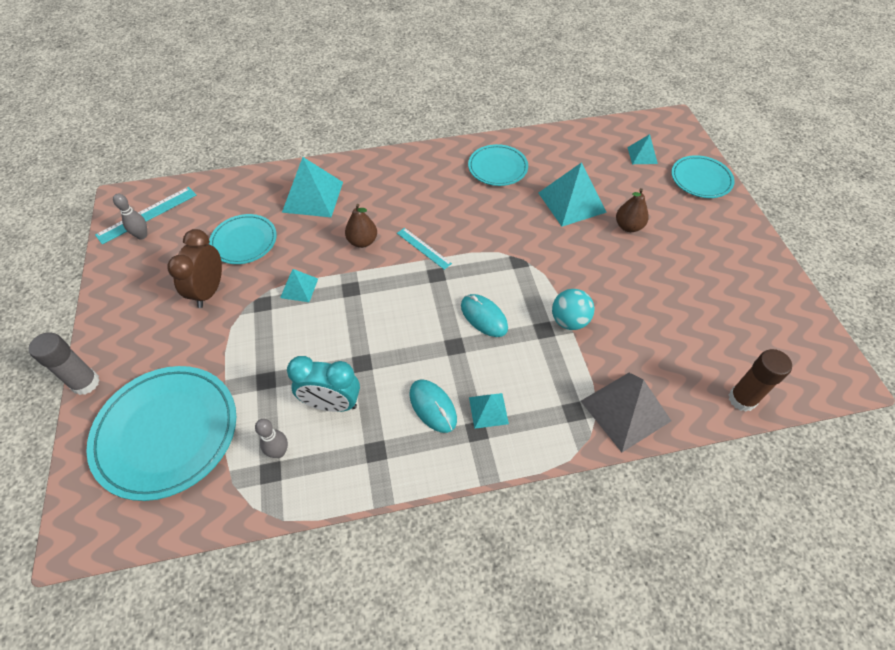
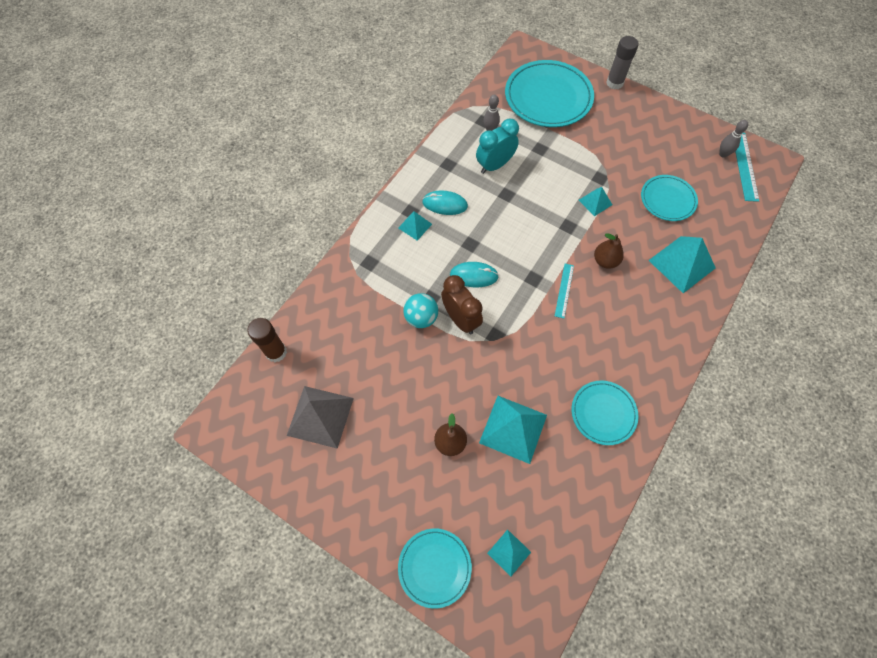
camera: 135 degrees right, 10 degrees up
brown clock [168,229,222,308] -> brown clock moved to [441,275,483,334]
turquoise ruler [397,228,452,270] -> turquoise ruler turned 75 degrees counterclockwise [555,264,574,318]
grey pyramid [581,373,671,452] -> grey pyramid moved to [287,386,354,449]

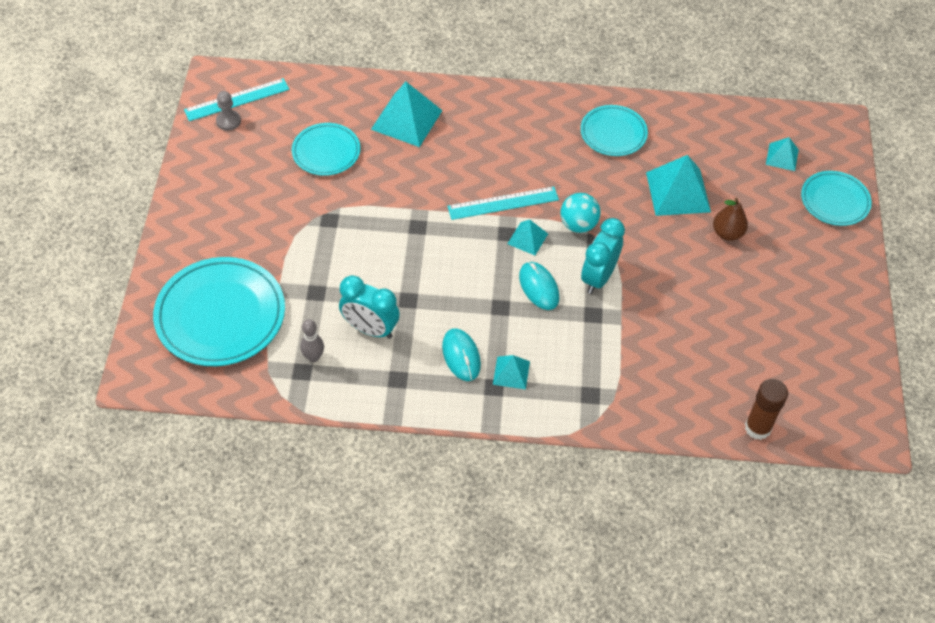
camera: 120 degrees left, 10 degrees down
grey pyramid [287,386,354,449] -> none
turquoise ball [403,293,438,328] -> turquoise ball moved to [561,193,600,233]
brown clock [441,275,483,334] -> turquoise clock [581,218,625,294]
turquoise ruler [555,264,574,318] -> turquoise ruler [447,187,559,220], size x1.54
turquoise pyramid [579,187,612,216] -> turquoise pyramid moved to [508,219,548,255]
brown pear [594,233,624,269] -> none
grey glue stick [606,36,639,89] -> none
grey bowling pin [719,120,748,158] -> grey pawn [216,91,241,131]

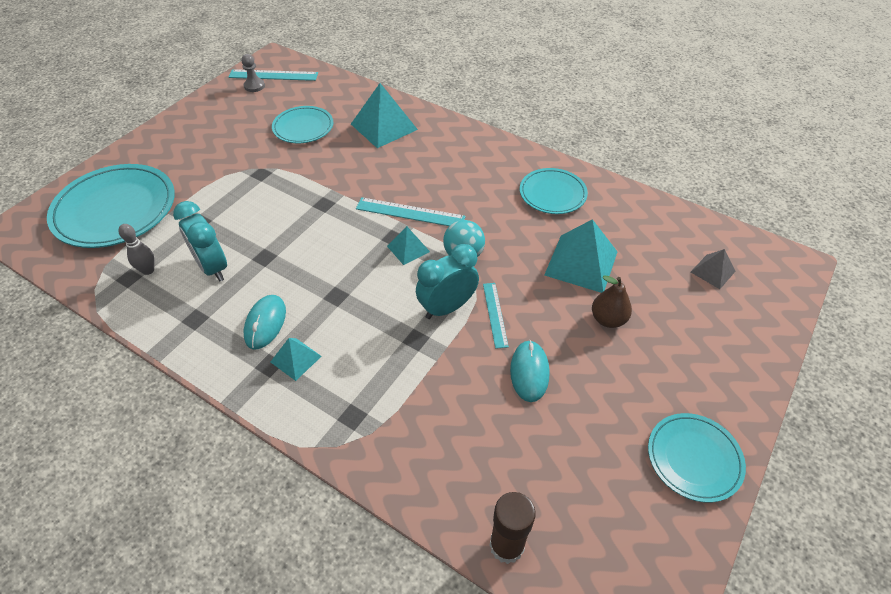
camera: 30 degrees right, 5 degrees down
turquoise mouse [519,262,559,310] -> turquoise mouse moved to [510,340,550,402]
turquoise pyramid [766,137,799,171] -> grey pyramid [691,249,736,289]
turquoise plate [801,171,872,226] -> turquoise plate moved to [648,413,746,503]
none -> turquoise ruler [483,283,509,349]

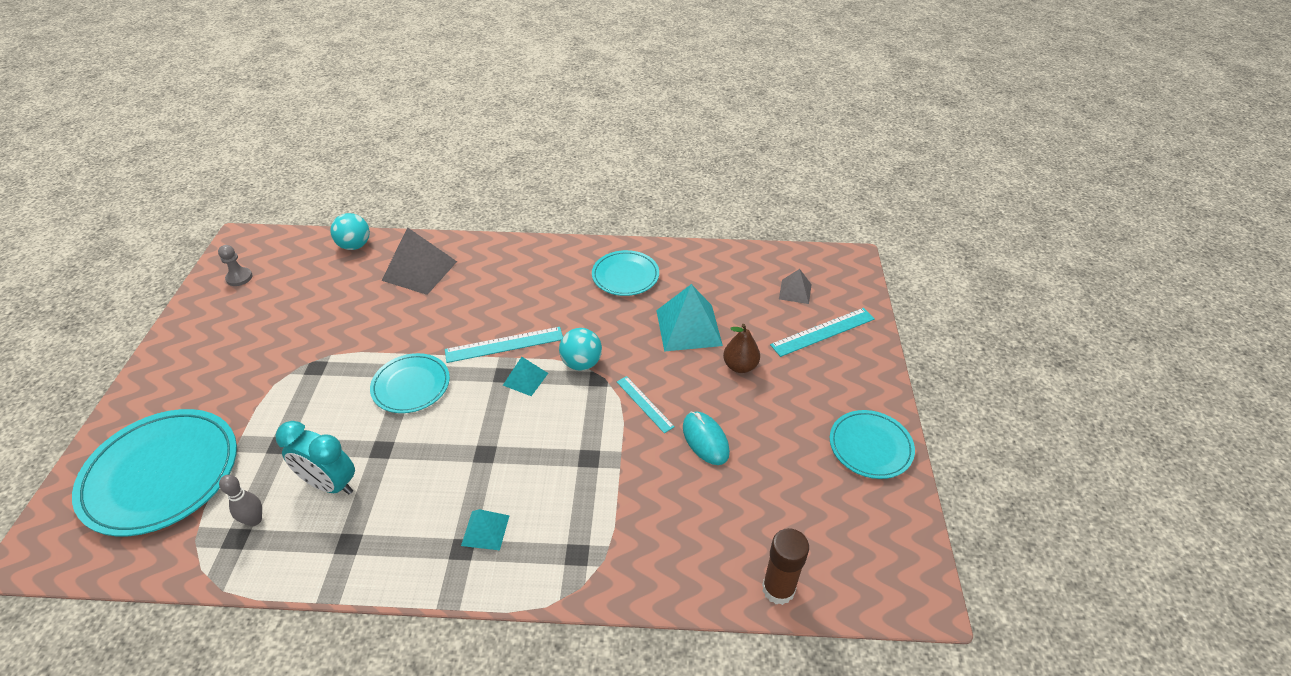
camera: 30 degrees left, 5 degrees down
turquoise ruler [229,69,318,81] -> turquoise ruler moved to [770,308,875,357]
turquoise mouse [244,295,286,350] -> none
turquoise plate [272,106,333,143] -> turquoise plate moved to [370,353,450,413]
turquoise pyramid [351,83,418,148] -> grey pyramid [381,227,457,295]
turquoise clock [416,244,479,319] -> none
none -> turquoise ball [330,213,370,250]

